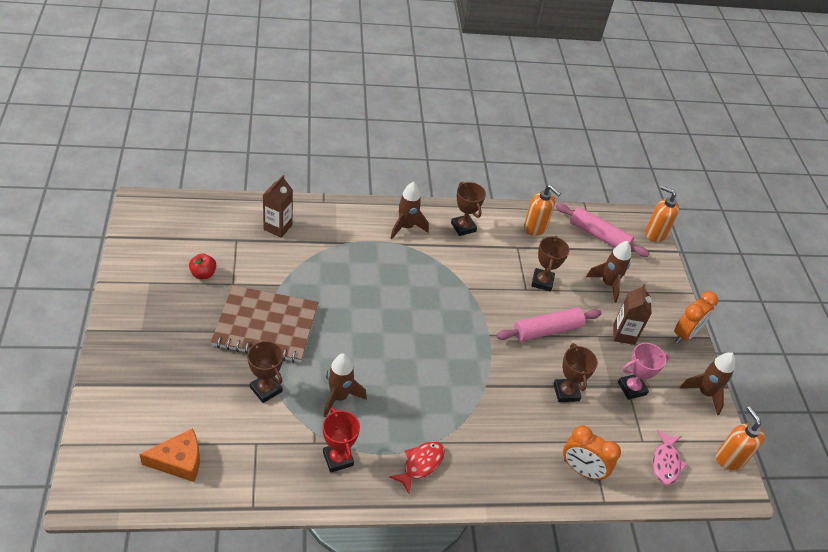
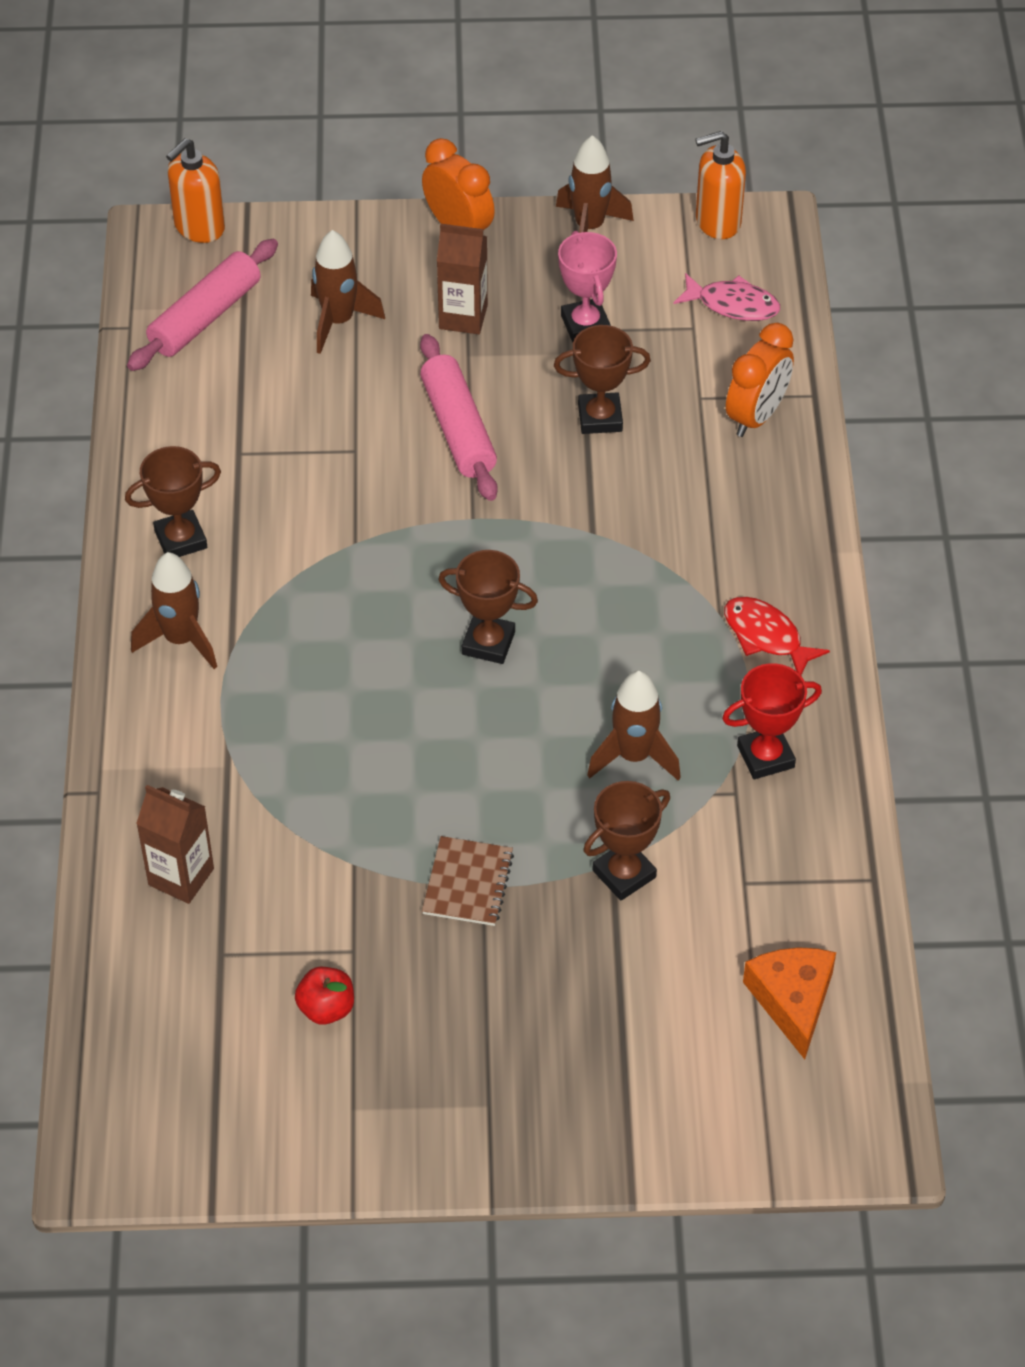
camera: 80 degrees left, 5 degrees up
brown notebook [211,285,319,363] -> brown notebook [422,836,514,926], size x0.48
orange soap dispenser [524,185,561,236] -> none
brown trophy [531,236,569,292] -> brown trophy moved to [438,550,538,664]

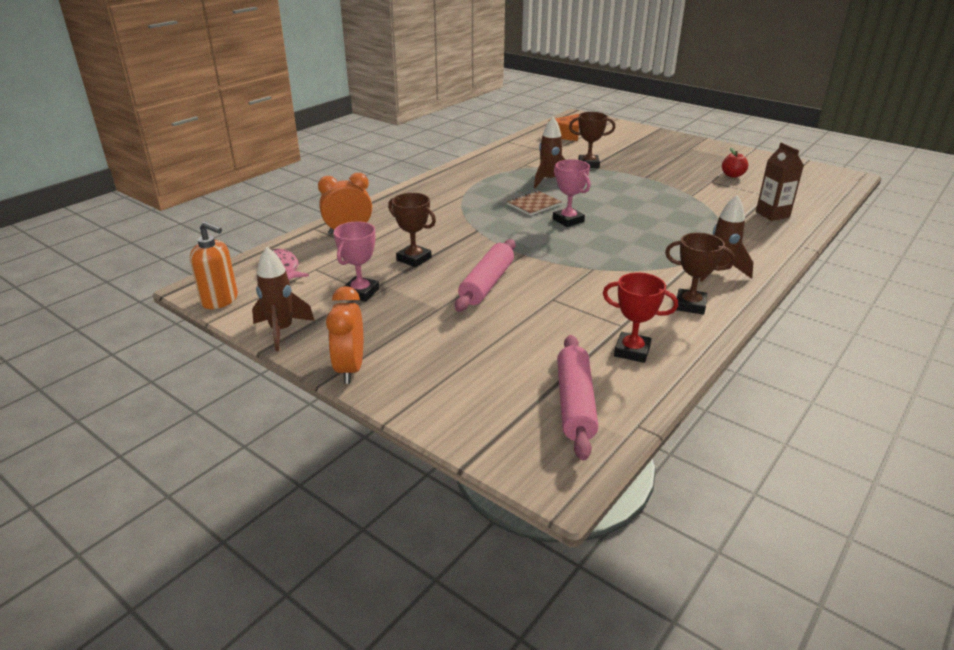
camera: 140 degrees left, 20 degrees down
pink rolling pin [127,239,278,371] -> pink rolling pin turned 75 degrees counterclockwise [557,335,598,460]
orange soap dispenser [166,138,225,243] -> none
brown rocket [311,230,385,354] -> none
brown notebook [422,836,514,926] -> brown notebook moved to [507,191,562,216]
brown carton [437,224,488,334] -> none
brown trophy [438,550,538,664] -> pink trophy [553,159,591,227]
red trophy [722,663,822,779] -> red trophy moved to [603,272,678,363]
red fish [724,596,830,675] -> none

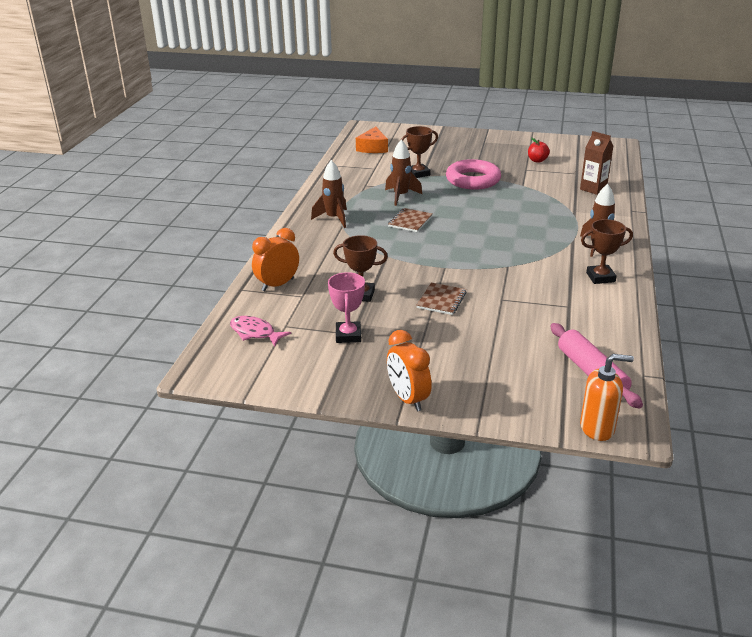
camera: 25 degrees left, 0 degrees up
orange soap dispenser [190,222,238,309] -> orange soap dispenser moved to [580,354,634,441]
brown rocket [252,247,315,351] -> brown rocket moved to [311,160,347,228]
pink rolling pin [455,239,515,312] -> brown notebook [416,283,467,315]
pink trophy [553,159,591,227] -> none
red trophy [603,272,678,363] -> none
none -> pink ring [446,159,501,190]

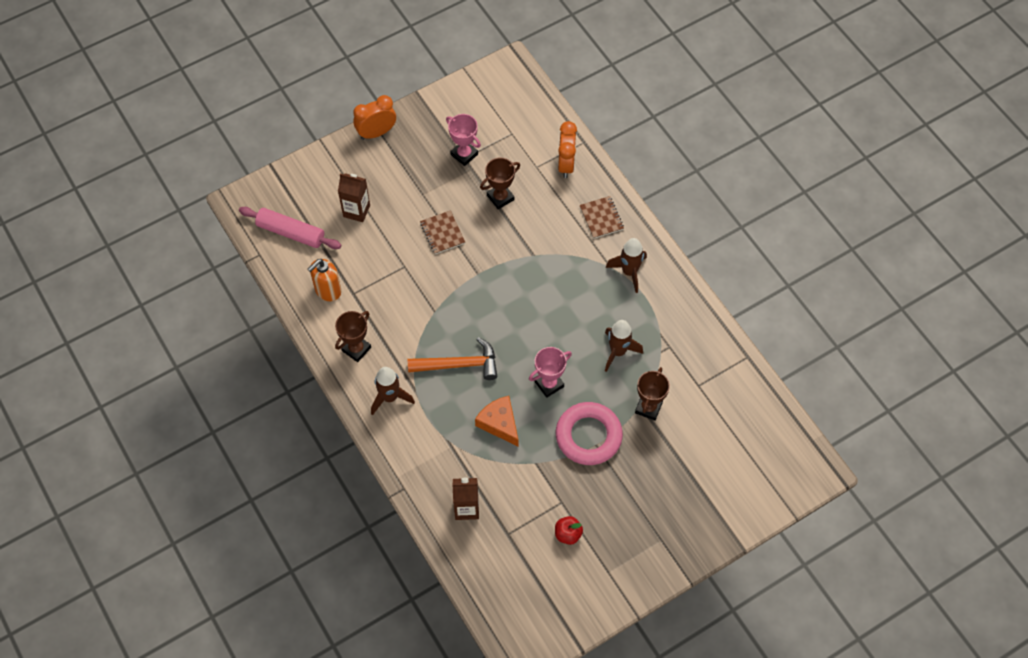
camera: 135 degrees right, 30 degrees up
pink fish [230,316,291,347] -> none
orange cheese [356,127,388,153] -> orange cheese moved to [475,396,519,447]
orange clock [387,330,432,411] -> orange clock turned 45 degrees counterclockwise [353,95,396,140]
brown notebook [388,208,433,232] -> brown notebook moved to [579,196,624,239]
orange soap dispenser [580,354,634,441] -> orange soap dispenser moved to [308,259,341,301]
none -> brown carton [338,173,370,222]
none -> orange hammer [408,337,497,380]
none -> pink trophy [529,347,572,398]

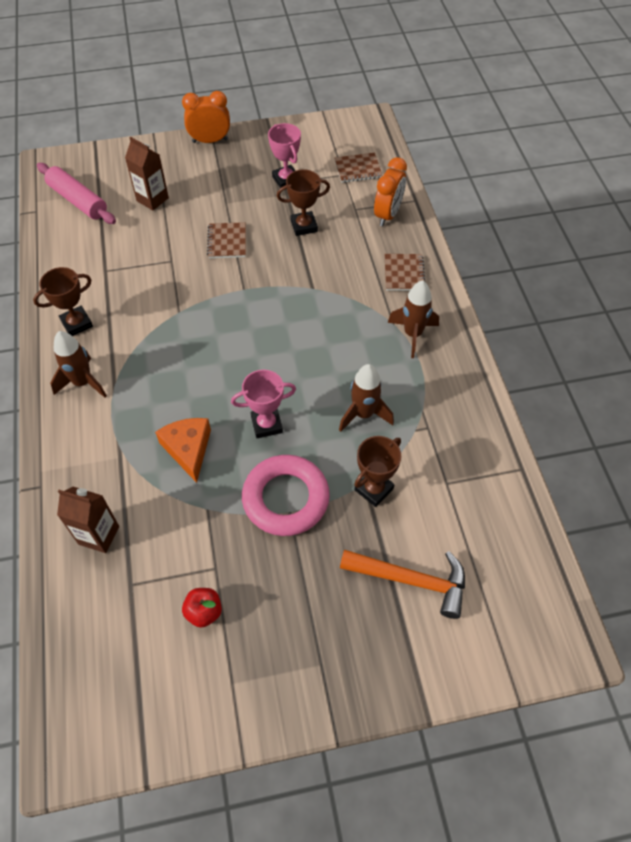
camera: 20 degrees right, 5 degrees down
orange soap dispenser [308,259,341,301] -> none
orange hammer [408,337,497,380] -> orange hammer moved to [340,550,465,619]
none -> brown notebook [335,153,382,183]

